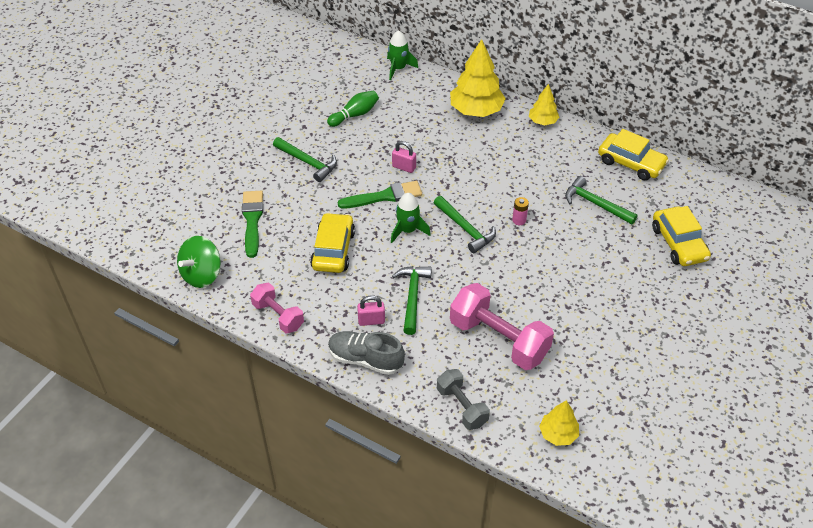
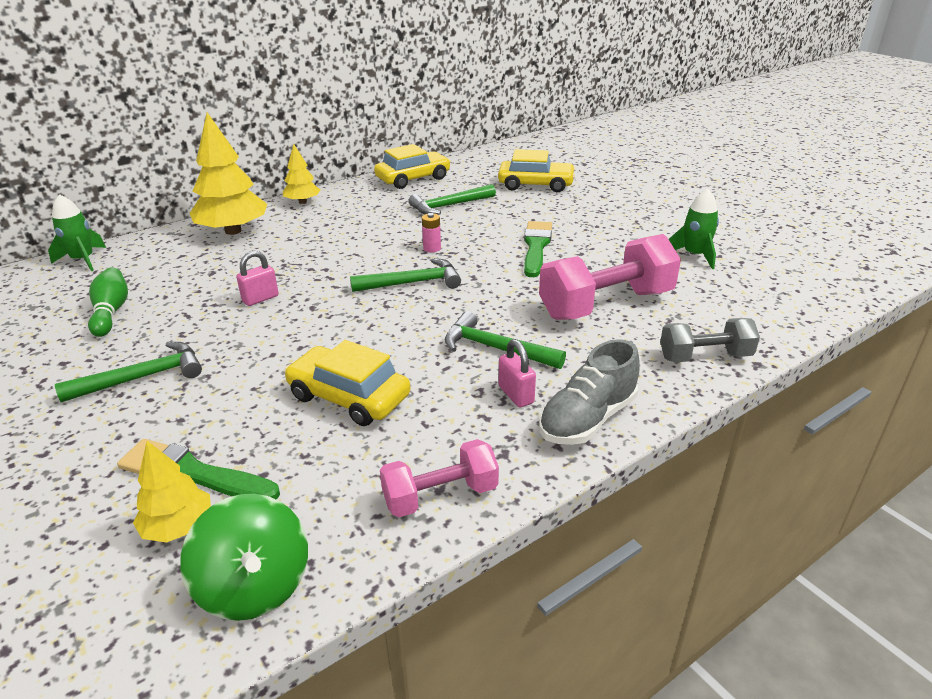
camera: 65 degrees left, 15 degrees down
green brush [338,181,422,209] -> green brush moved to [524,221,552,277]
pink padlock [357,295,385,326] -> pink padlock turned 45 degrees counterclockwise [499,339,536,408]
green rocket [391,193,431,243] -> green rocket moved to [669,188,719,269]
yellow tree [539,400,579,446] -> yellow tree moved to [133,441,211,542]

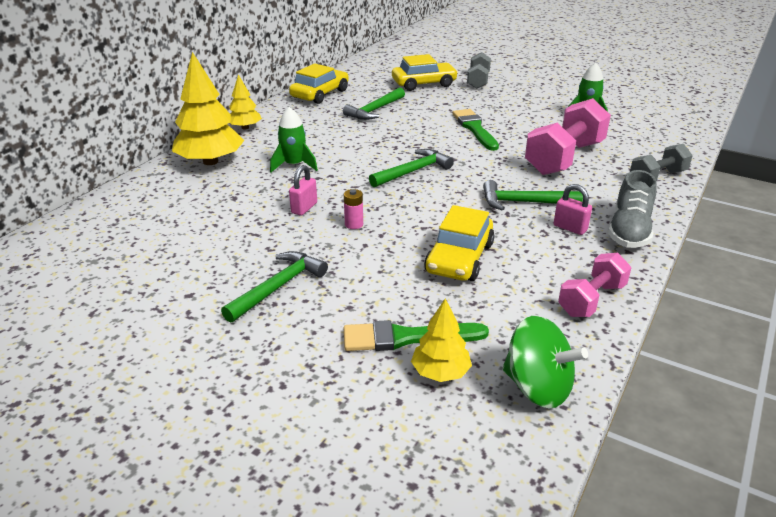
camera: 25 degrees left, 0 degrees up
green rocket [48,194,106,271] -> green rocket moved to [270,107,318,172]
green bowling pin [88,267,128,337] -> none
yellow car [284,340,411,426] -> yellow car turned 75 degrees counterclockwise [424,205,494,281]
pink battery [422,213,441,252] -> pink battery moved to [344,189,363,229]
none -> grey dumbbell [467,52,491,89]

